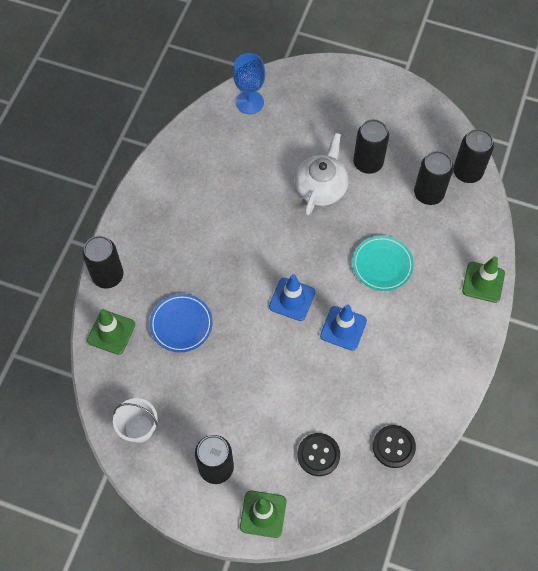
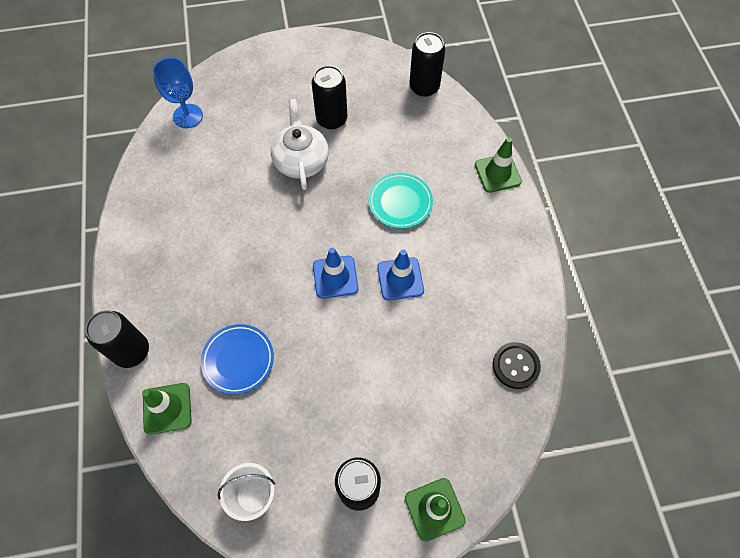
camera: 30 degrees left, 0 degrees up
black button [297,433,340,476] -> none
black can [414,151,453,205] -> none

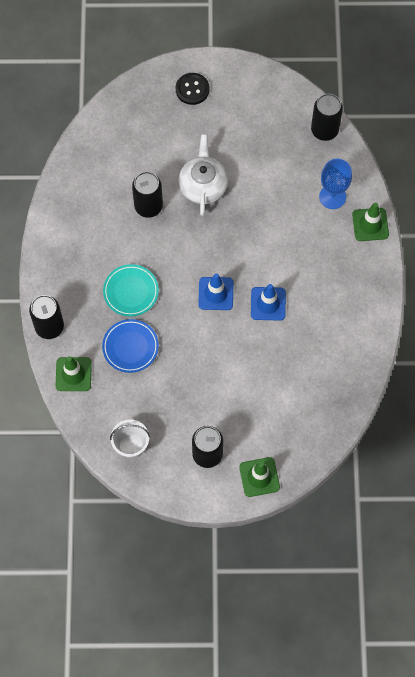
camera: 10 degrees right, 5 degrees up
blue goblet [152,57,203,128] -> blue goblet moved to [319,159,352,209]
black can [312,65,347,130] -> black can moved to [132,172,163,218]
turquoise plate [368,173,433,229] -> turquoise plate moved to [103,264,159,317]
black button [493,342,541,389] -> black button moved to [176,73,210,105]

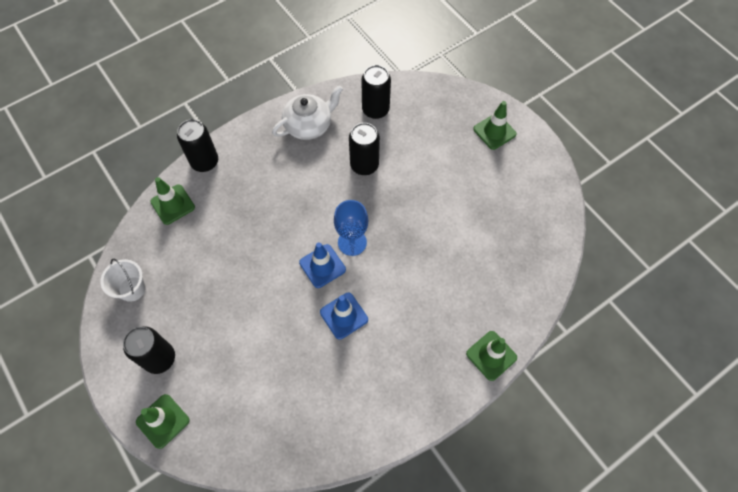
camera: 55 degrees right, 5 degrees down
blue plate [102,319,159,373] -> none
turquoise plate [103,264,159,317] -> none
black button [176,73,210,105] -> green traffic cone [473,101,516,150]
white teapot [178,134,228,216] -> white teapot moved to [272,85,343,140]
black can [311,94,343,141] -> black can moved to [361,65,391,119]
blue goblet [319,159,352,209] -> blue goblet moved to [334,200,368,256]

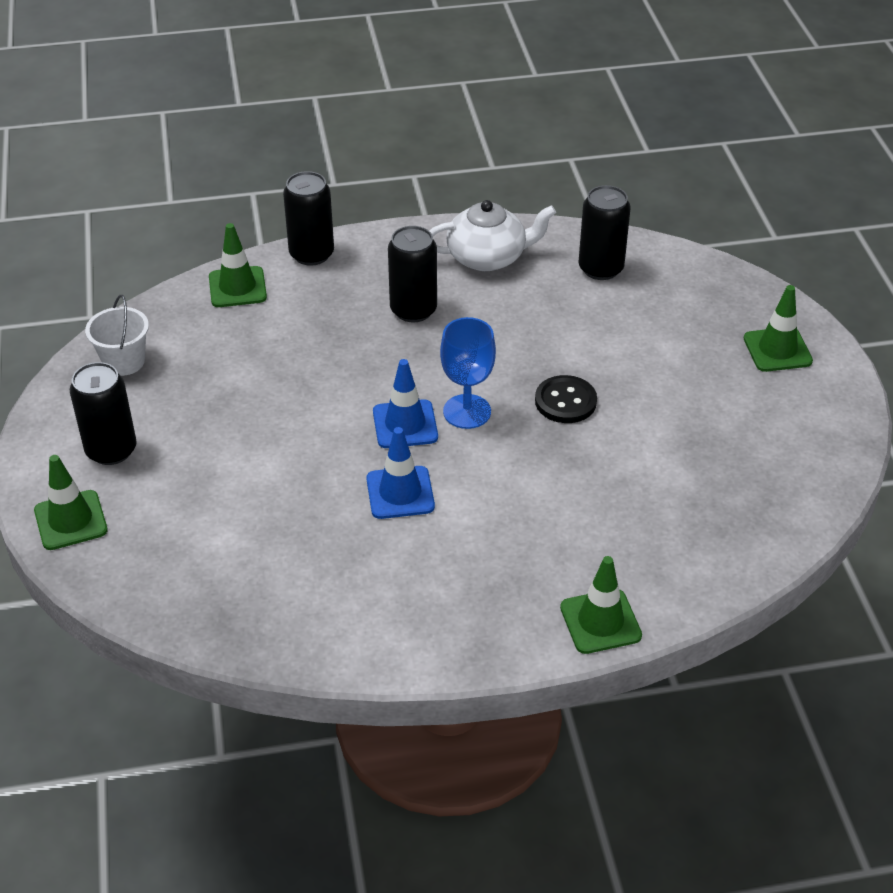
camera: 25 degrees right, 20 degrees down
black can [349,123,380,175] -> black can moved to [388,226,437,322]
none -> black button [535,375,597,423]

